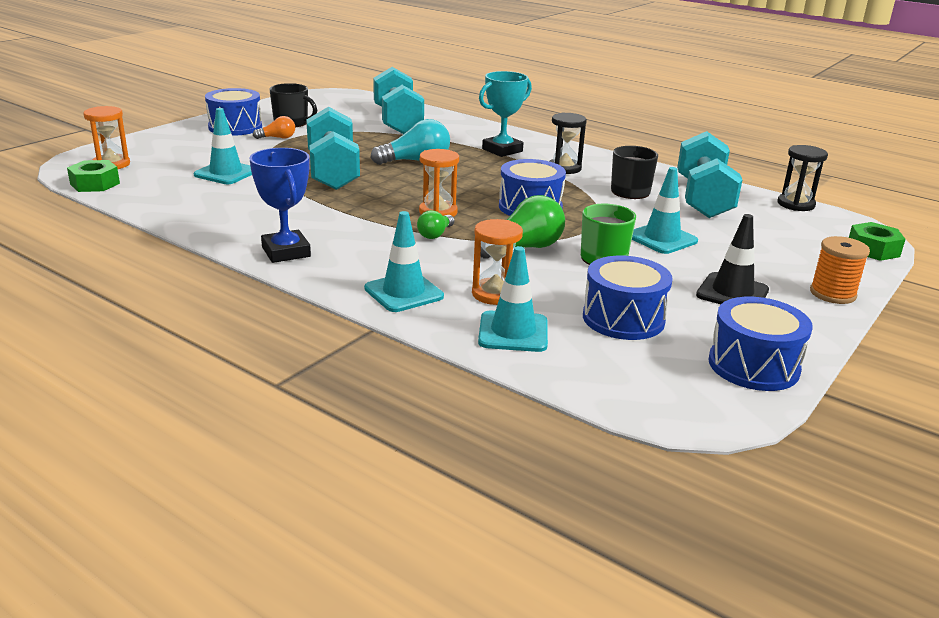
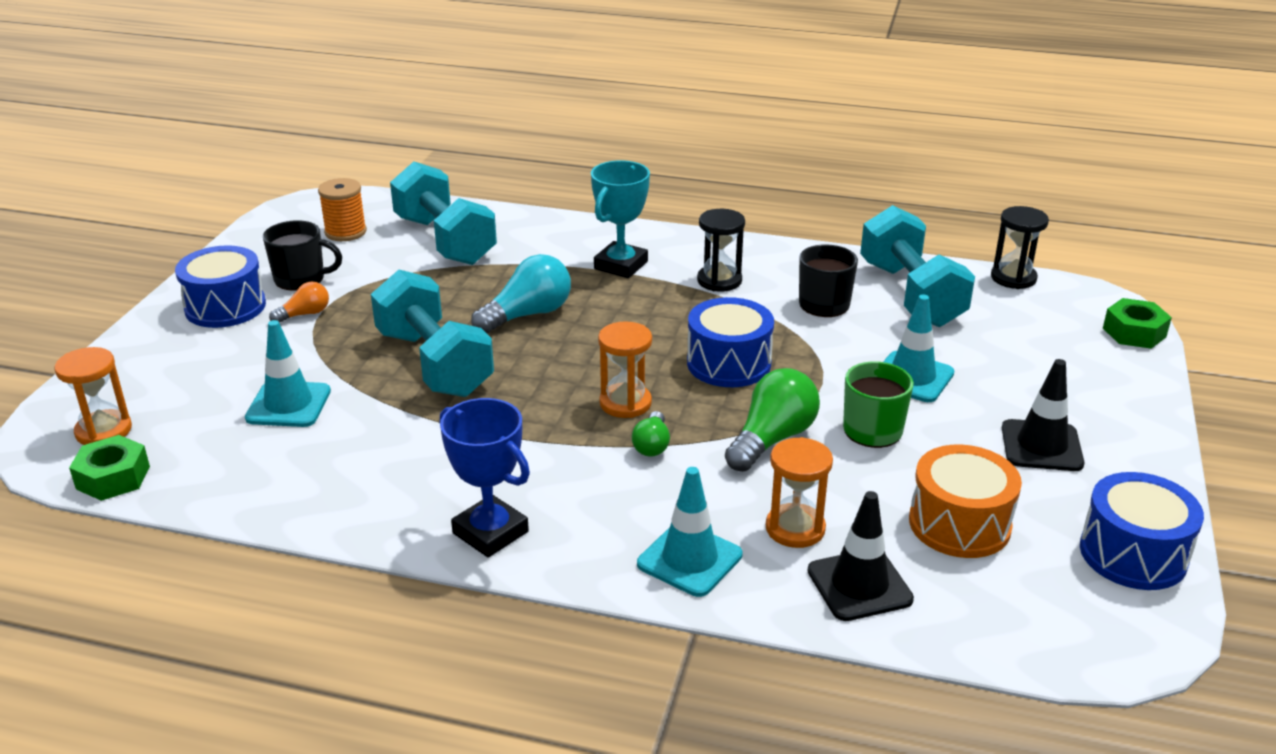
camera: 20 degrees left, 5 degrees up
turquoise traffic cone [478,246,548,352] -> black traffic cone [807,491,914,621]
blue drum [583,256,673,340] -> orange drum [909,444,1022,558]
orange spool [810,236,870,304] -> orange spool moved to [318,178,367,241]

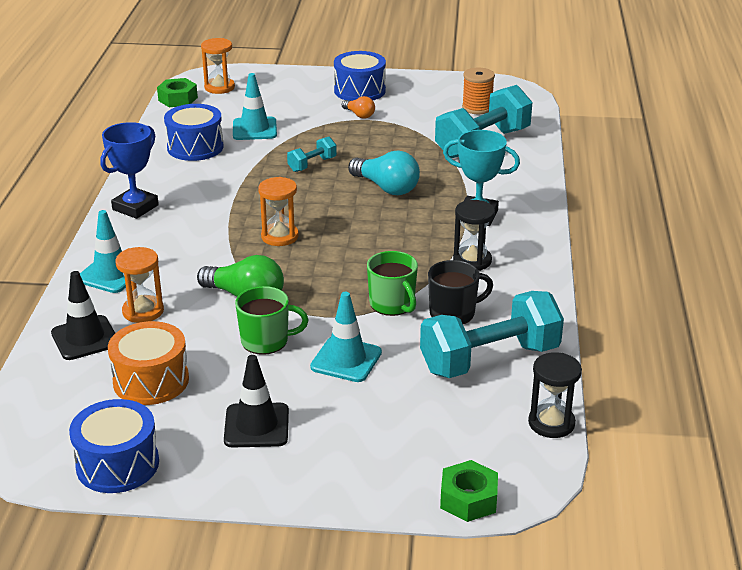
camera: 80 degrees right, 0 degrees up
black mug [263,220,342,291] -> none
turquoise dumbbell [371,270,494,397] -> turquoise dumbbell [287,137,337,172], size x0.47
green light bulb [632,411,670,457] -> none
blue drum [687,297,774,387] -> blue drum moved to [164,104,224,161]
none -> green mug [367,251,418,316]

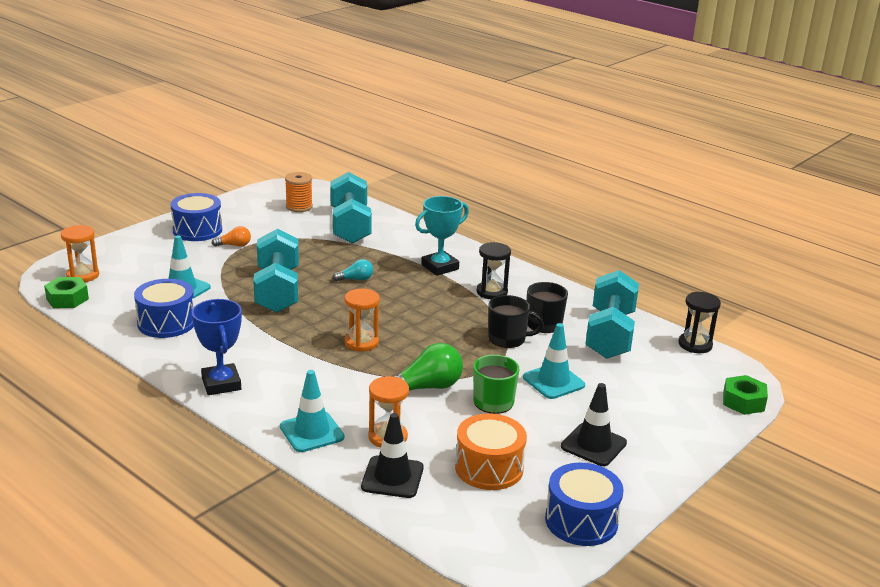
camera: 55 degrees left, 5 degrees down
turquoise dumbbell [287,137,337,172] -> turquoise dumbbell [253,229,299,313], size x2.13
turquoise light bulb [348,151,420,195] -> turquoise light bulb [332,259,373,281], size x0.55
green mug [367,251,418,316] -> black mug [488,295,544,348]

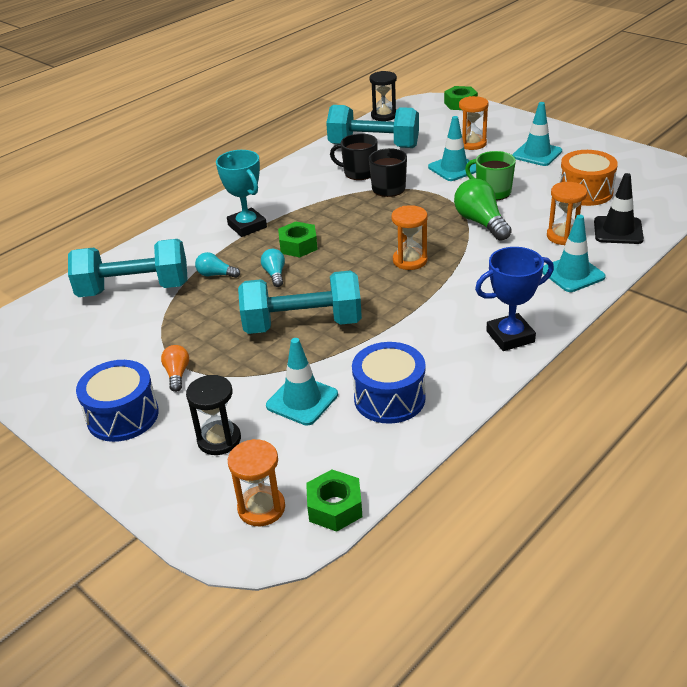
camera: 85 degrees left, 10 degrees up
orange spool [285,172,313,212] -> none
black hourglass [477,242,511,299] -> black hourglass moved to [186,375,241,455]
blue drum [545,463,624,546] -> none
black traffic cone [561,383,627,466] -> turquoise traffic cone [512,102,562,166]
none -> turquoise light bulb [195,252,240,278]
none -> green nut [278,221,318,257]
none -> orange hourglass [459,96,489,150]

